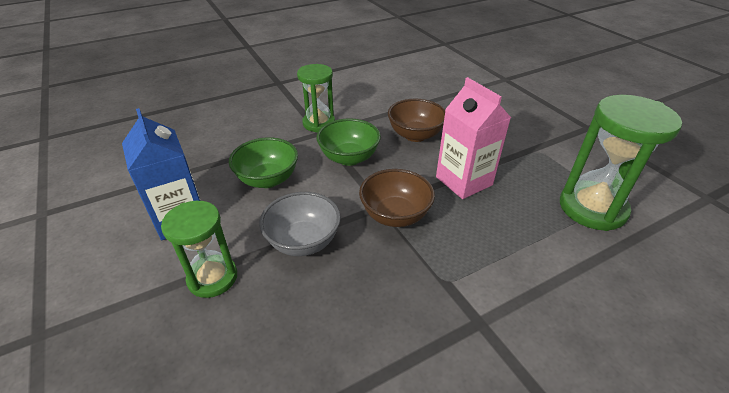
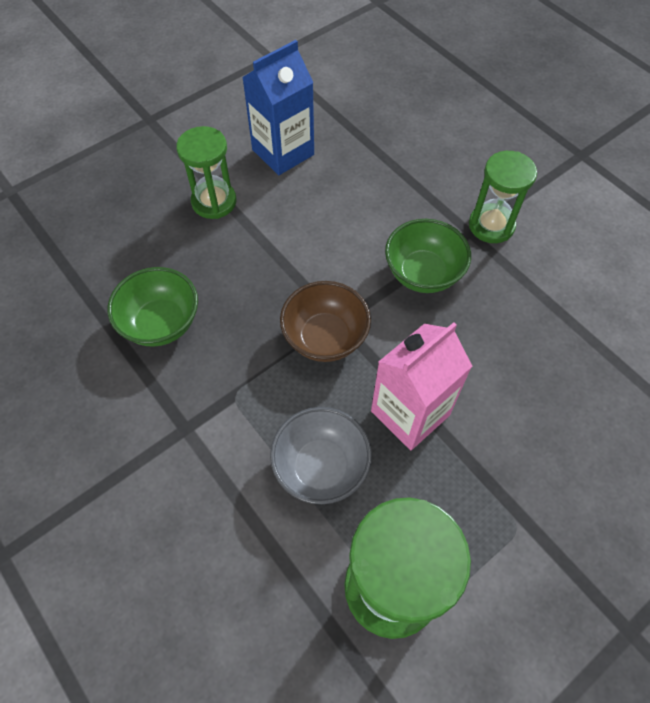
camera: 80 degrees right, 20 degrees up
green bowl [229,137,298,188] -> green bowl moved to [108,267,198,346]
grey bowl [259,192,341,256] -> grey bowl moved to [270,407,372,504]
brown bowl [388,99,445,142] -> none

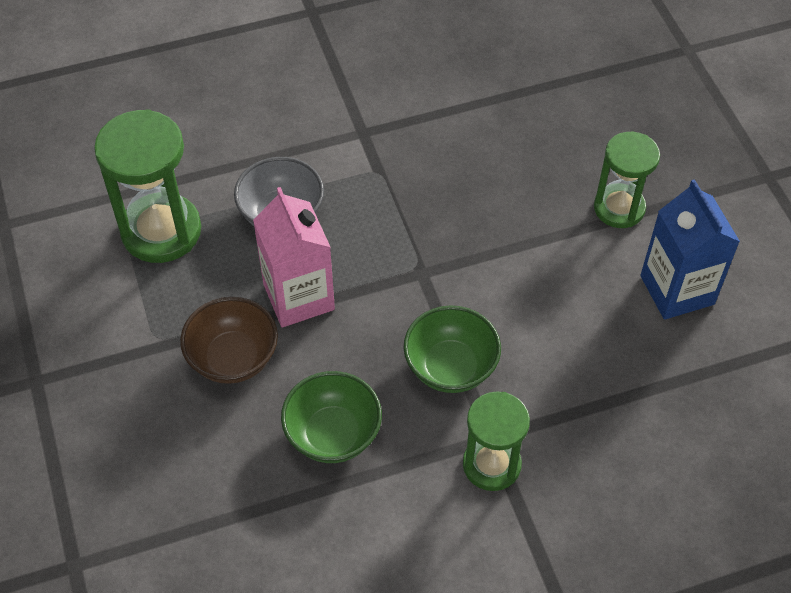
camera: 110 degrees right, 5 degrees down
green bowl [108,267,198,346] -> green bowl moved to [281,371,382,463]
brown bowl [280,281,371,362] -> brown bowl moved to [180,297,278,384]

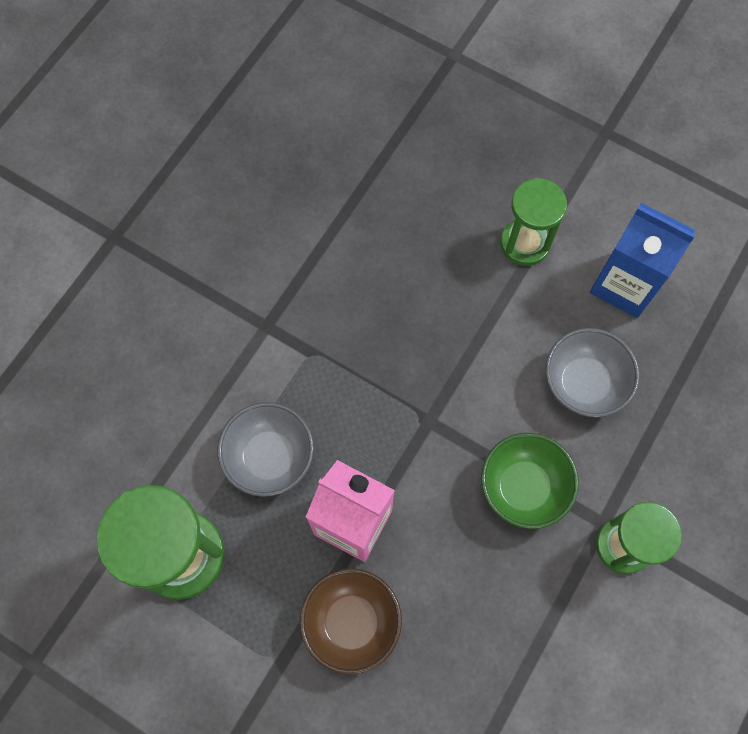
camera: 40 degrees left, 15 degrees up
green bowl [281,371,382,463] -> none
none -> grey bowl [546,328,640,417]

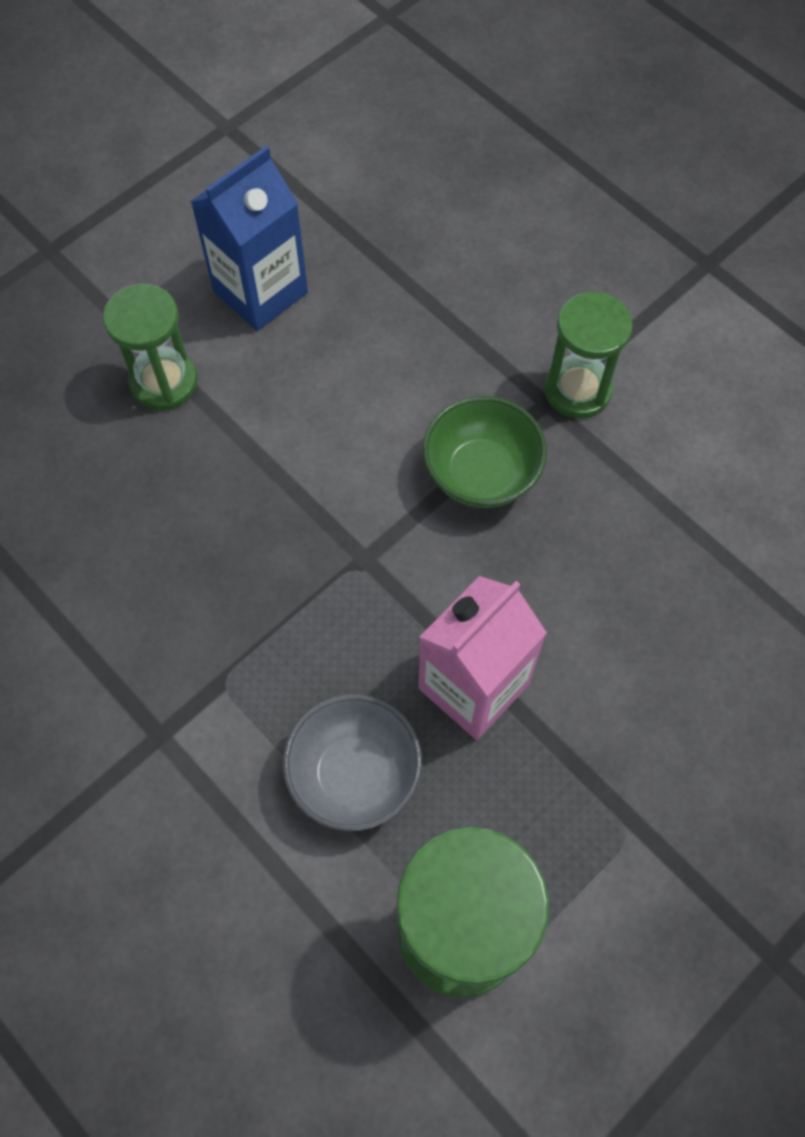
camera: 75 degrees left, 5 degrees down
brown bowl [300,568,402,674] -> none
grey bowl [546,328,640,417] -> none

